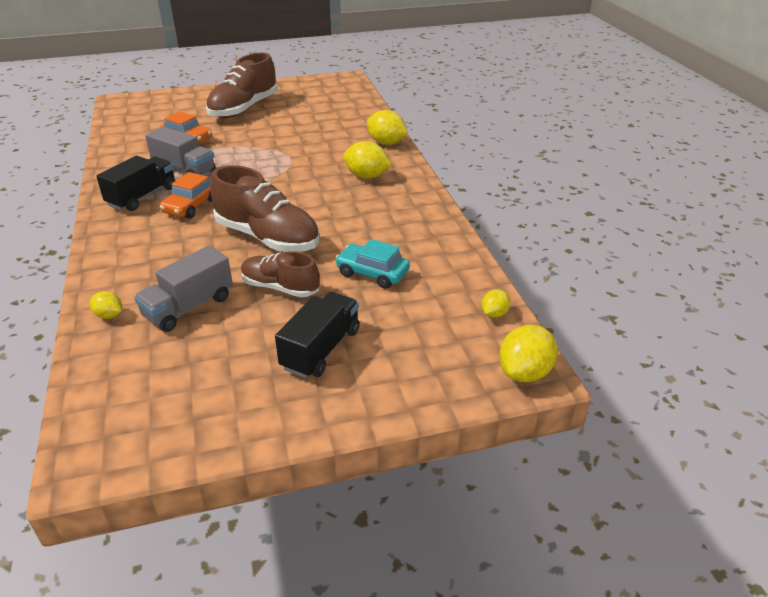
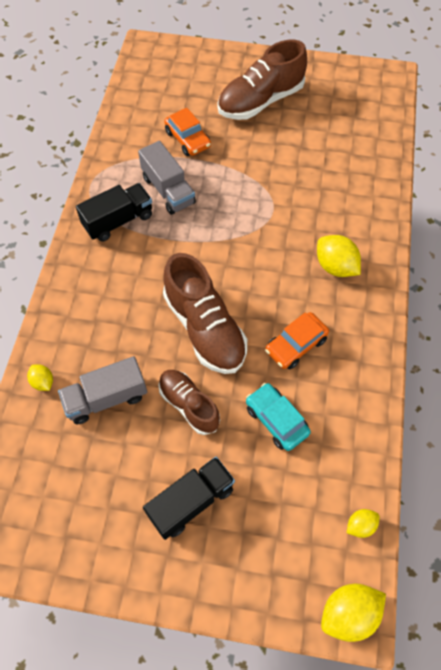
camera: 25 degrees right, 25 degrees up
orange car [160,172,213,219] -> orange car moved to [265,312,329,369]
yellow lemon [367,110,408,145] -> none

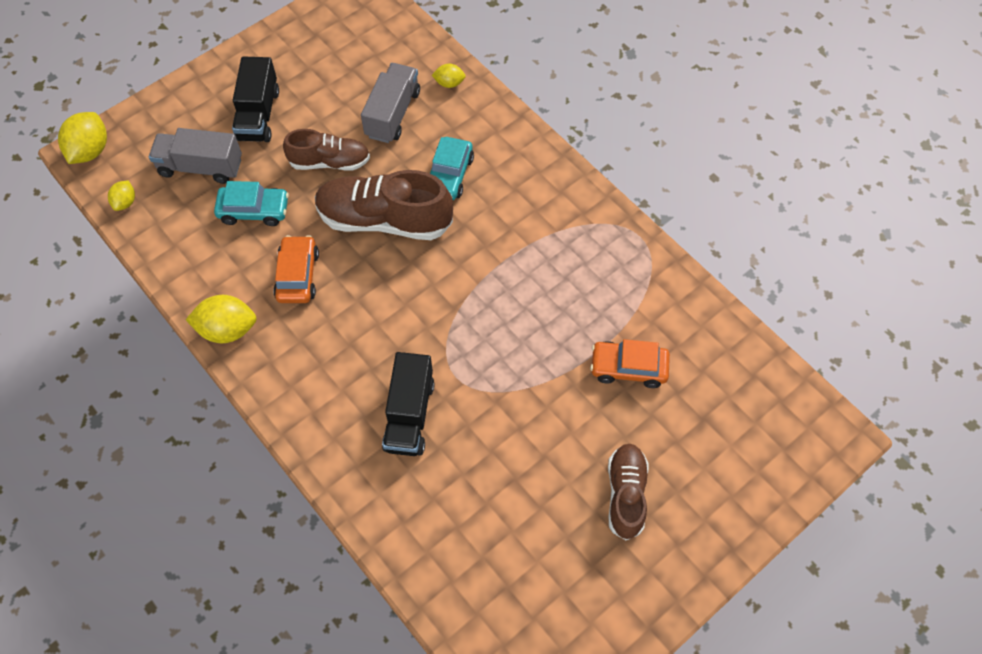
camera: 130 degrees right, 0 degrees up
black truck [76,183,152,242] -> black truck moved to [382,352,435,456]
grey truck [138,141,196,215] -> grey truck moved to [149,128,242,184]
brown shoe [217,39,307,120] -> brown shoe [608,444,649,540], size x0.61
yellow lemon [317,235,361,277] -> yellow lemon moved to [186,295,257,343]
none -> turquoise car [430,137,474,200]

